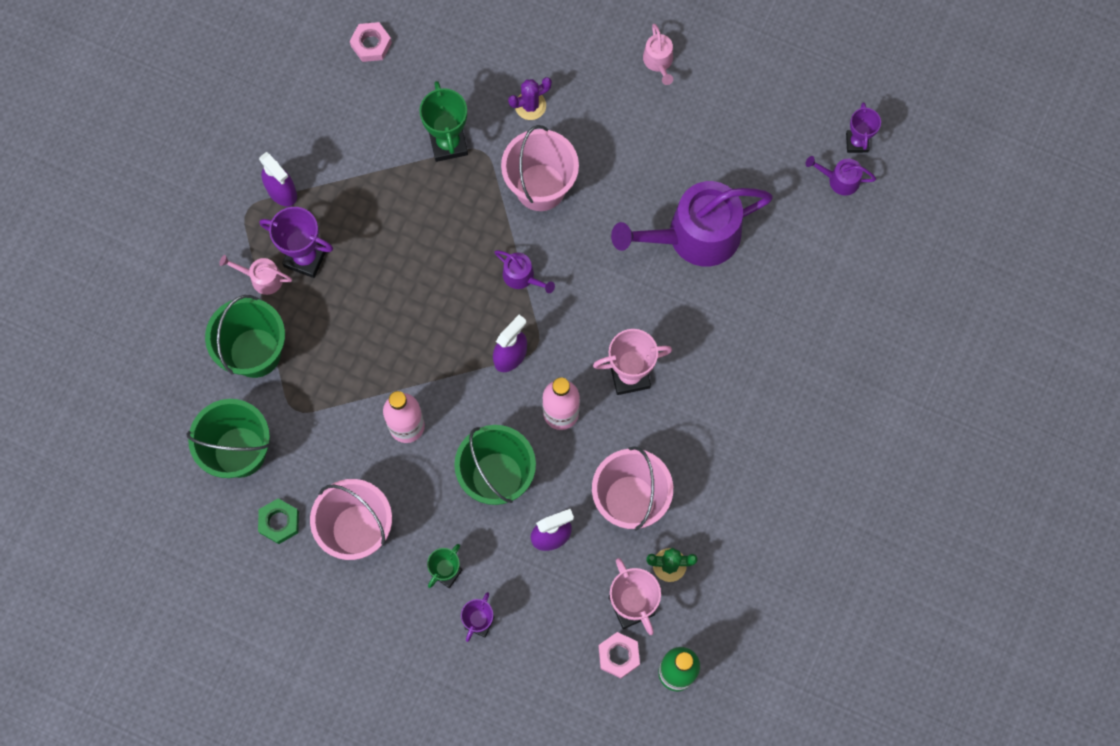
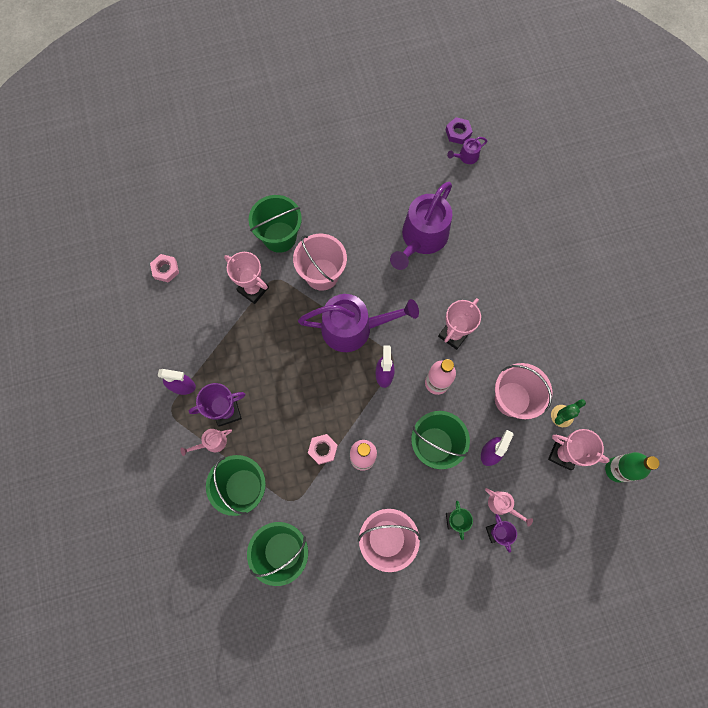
camera: 40 degrees left, 0 degrees up
green nut [258,498,299,544] -> none
green trophy [419,81,468,162] -> pink trophy [224,252,269,304]
purple watering can [494,250,555,293] -> purple watering can [298,294,419,352], size x2.30
purple cactus [508,77,552,120] -> green bucket [248,195,302,253]
pink nut [598,632,640,678] -> pink nut moved to [308,434,338,465]
pink watering can [643,24,673,85] -> pink watering can moved to [485,488,533,527]
purple trophy [846,102,881,153] -> purple nut [446,117,473,144]

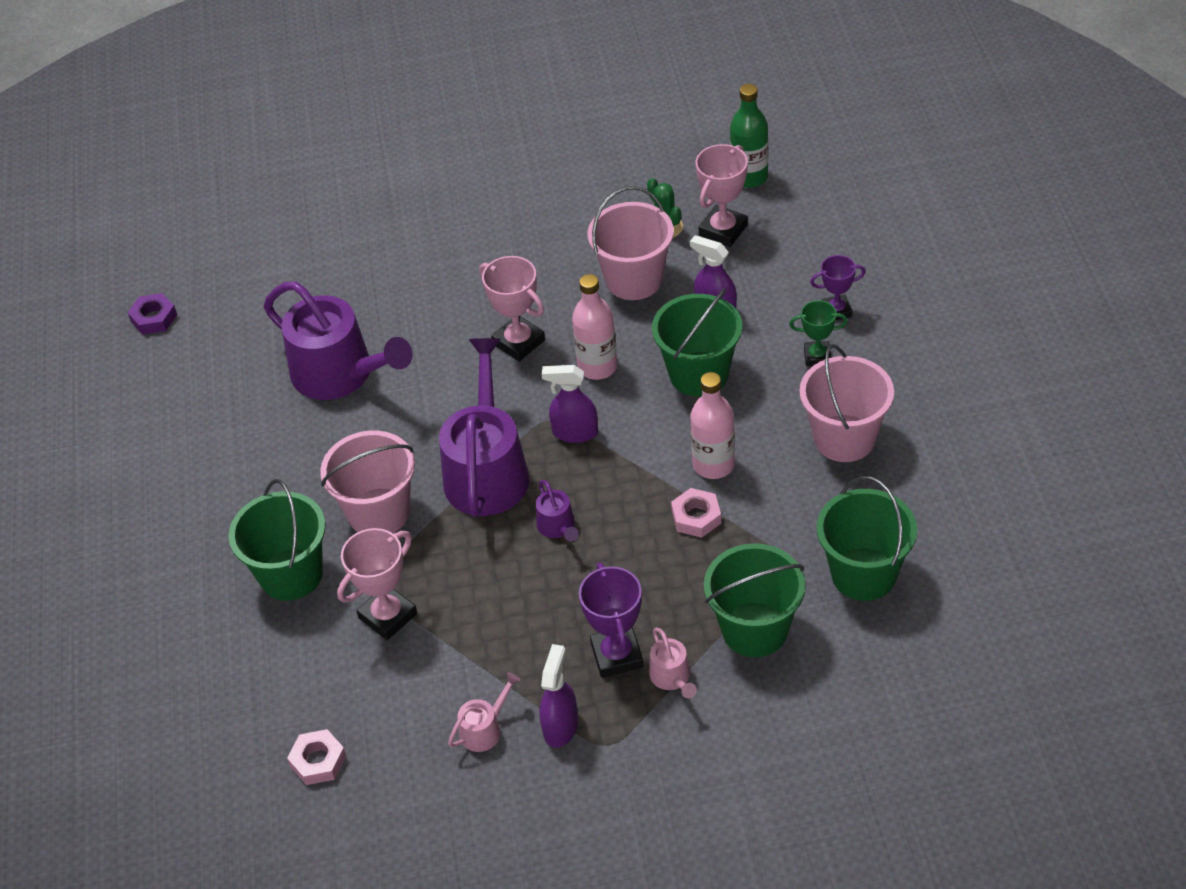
camera: 80 degrees left, 25 degrees down
purple watering can [447,137,487,164] -> purple watering can moved to [536,480,579,541]
pink watering can [485,488,533,527] -> pink watering can moved to [448,672,521,752]

